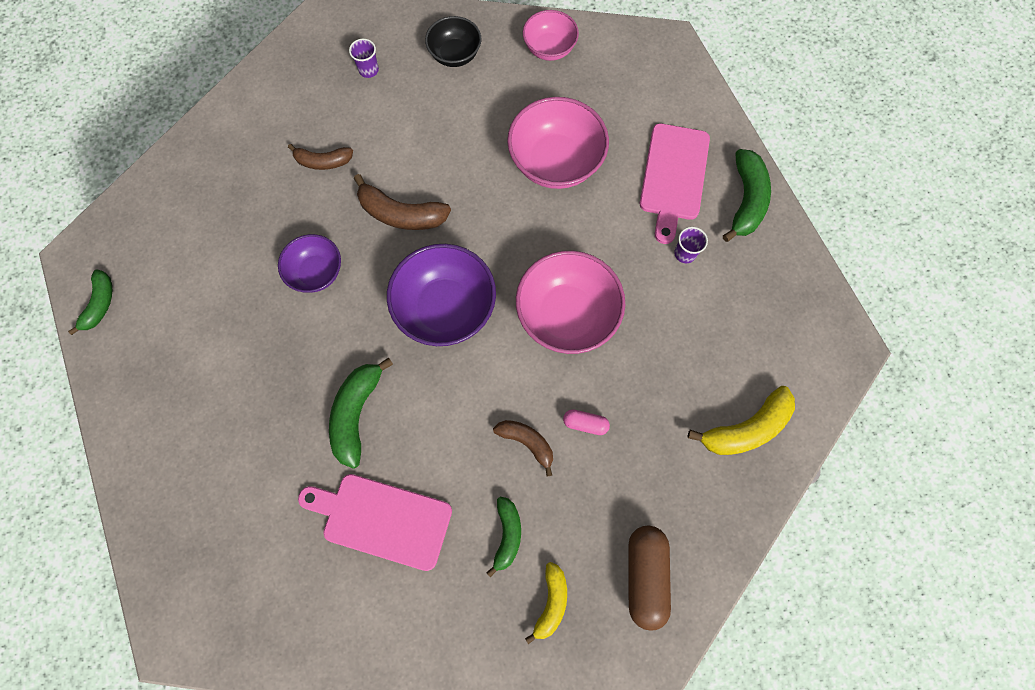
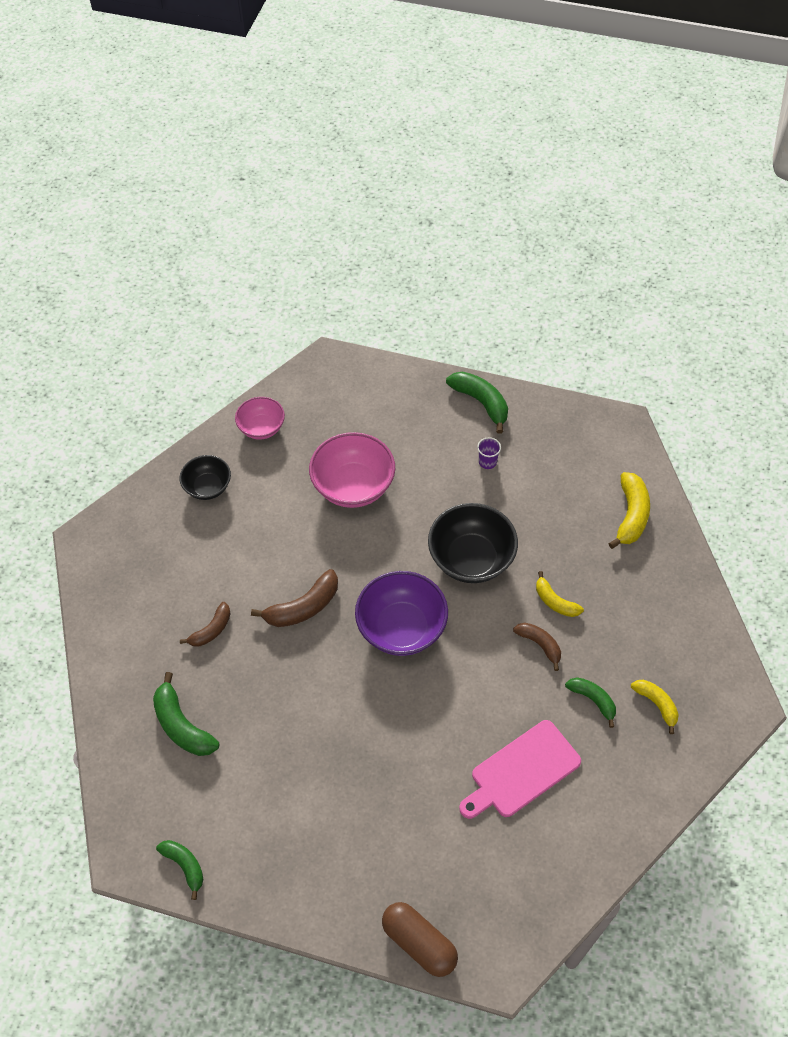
camera: 50 degrees left, 15 degrees down
purple bowl [278,234,341,293] -> none
green banana [329,357,393,469] -> green banana moved to [153,672,219,756]
purple cup [349,39,379,78] -> none
brown banana [493,420,553,477] -> brown banana turned 60 degrees clockwise [513,623,561,671]
pink bowl [516,251,625,354] -> black bowl [428,503,518,583]
pink capsule [563,409,610,435] -> yellow banana [536,571,584,617]
brown capsule [628,525,671,631] -> brown capsule moved to [382,902,458,977]
pink cutting board [640,123,710,244] -> none

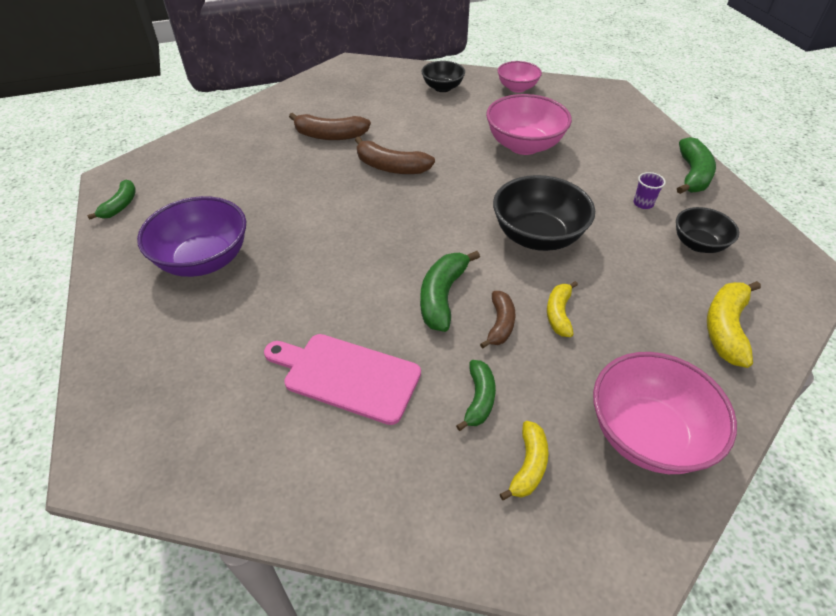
camera: 55 degrees right, 10 degrees down
green banana [153,672,219,756] -> green banana moved to [420,251,480,332]
brown banana [180,602,231,647] -> brown banana [289,113,371,140], size x1.55
purple bowl [355,571,448,656] -> purple bowl moved to [137,196,246,277]
brown capsule [382,902,458,977] -> none
yellow banana [608,472,650,549] -> yellow banana turned 135 degrees clockwise [707,281,761,368]
none -> pink bowl [593,352,737,474]
none -> black bowl [676,207,739,253]

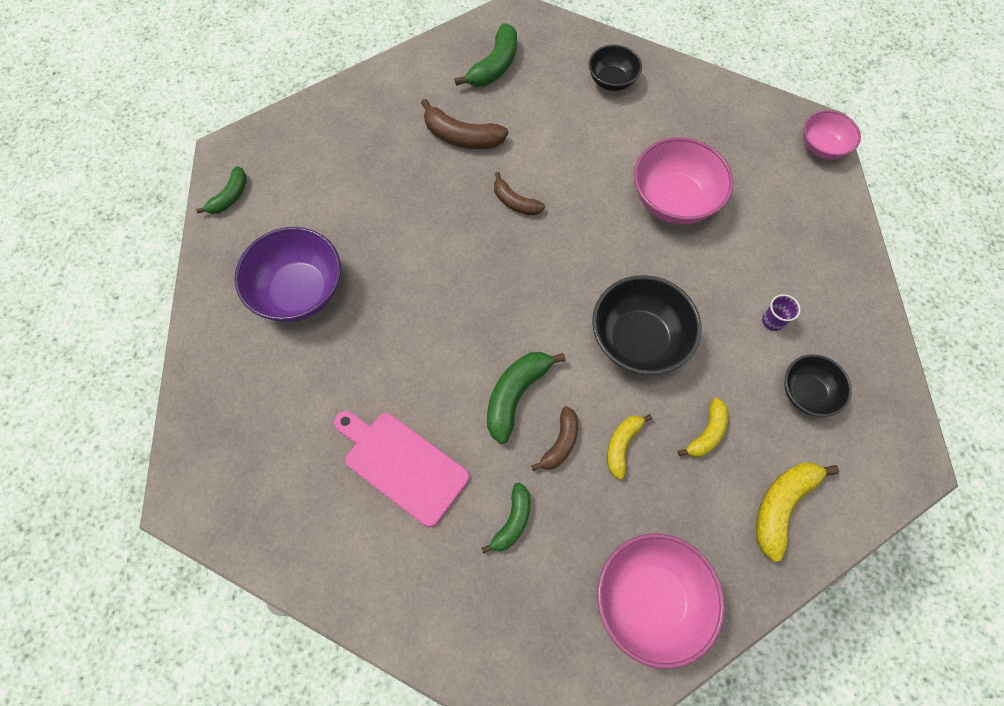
camera: 15 degrees right, 20 degrees up
brown banana [355,136,435,174] -> brown banana [494,172,545,215], size x0.64
pink bowl [498,61,542,93] -> pink bowl moved to [803,110,861,160]
yellow banana [500,421,548,500] -> yellow banana moved to [678,398,728,457]
green banana [677,137,716,194] -> green banana moved to [455,23,517,87]

